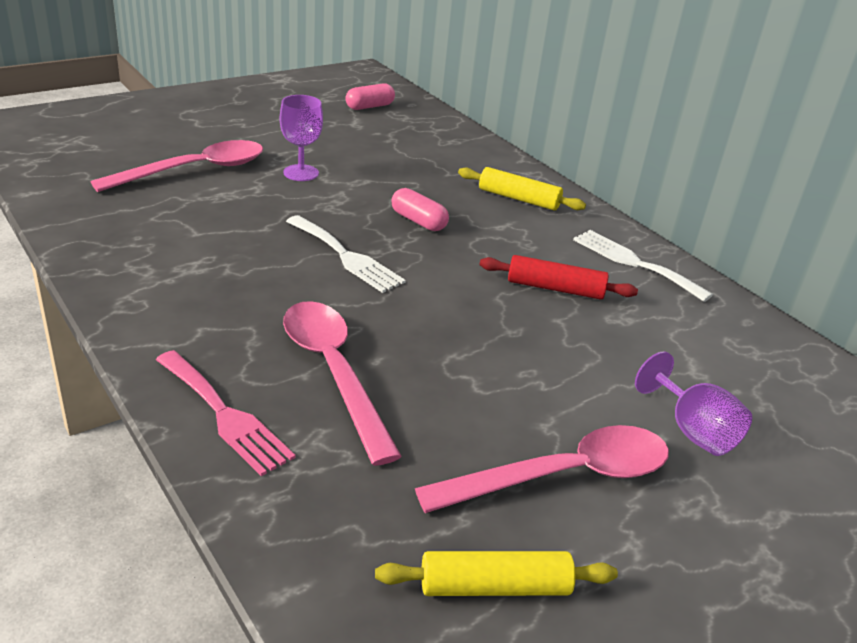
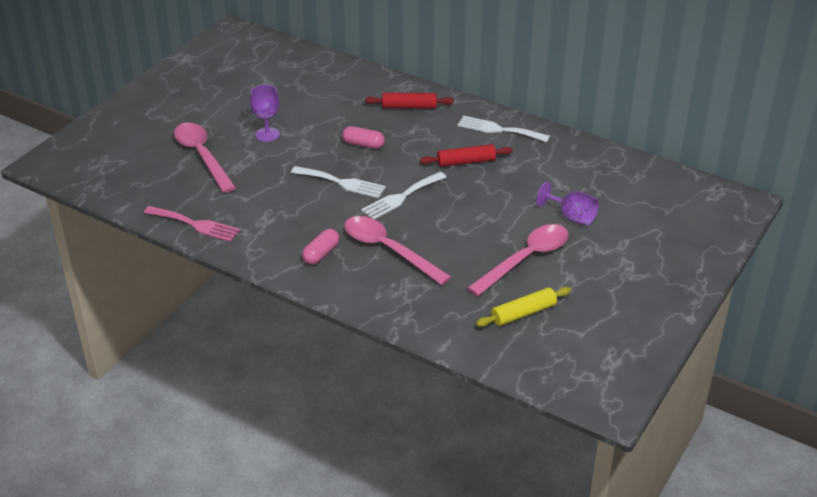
camera: 20 degrees left, 5 degrees up
pink spoon [91,140,263,192] -> pink spoon turned 60 degrees counterclockwise [174,123,236,193]
pink fork [156,350,296,476] -> pink fork moved to [144,206,240,242]
pink capsule [346,83,395,110] -> pink capsule moved to [302,229,339,265]
yellow rolling pin [458,167,586,210] -> red rolling pin [365,92,454,109]
none -> white fork [361,172,446,219]

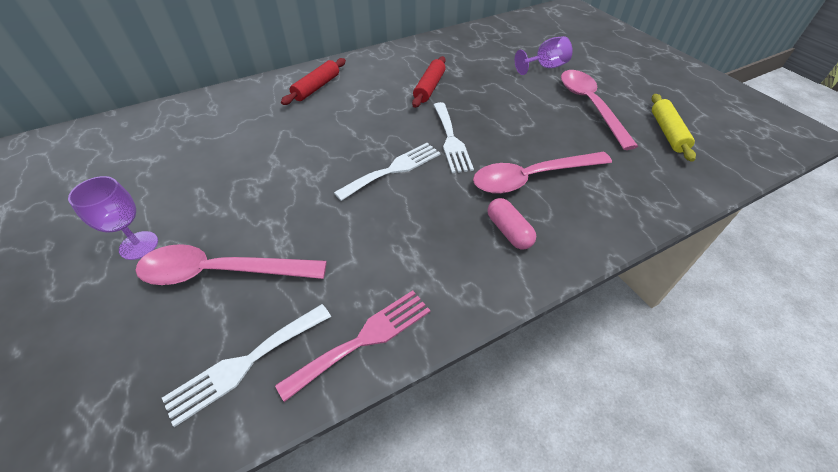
camera: 60 degrees left, 10 degrees up
purple goblet [250,85,280,142] -> purple goblet moved to [68,176,158,260]
pink capsule [342,126,385,149] -> none
white fork [458,115,550,142] -> white fork moved to [162,304,331,427]

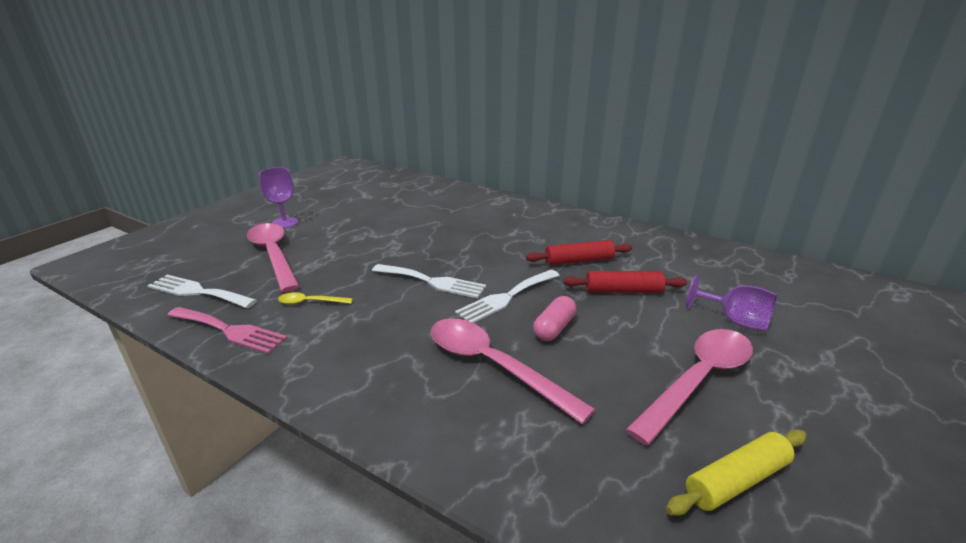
camera: 60 degrees right, 20 degrees down
red rolling pin [281,58,346,105] -> red rolling pin moved to [563,271,687,293]
pink capsule [488,198,536,249] -> pink capsule moved to [533,296,576,341]
none -> yellow spoon [278,292,353,305]

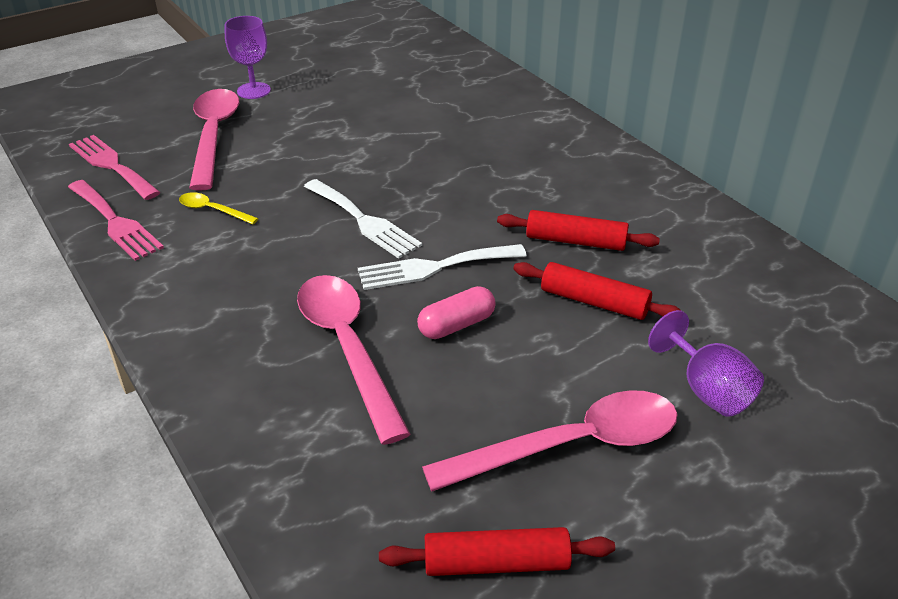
camera: 25 degrees right, 10 degrees up
white fork [147,275,257,308] -> pink fork [69,135,160,200]
yellow rolling pin [666,429,806,516] -> red rolling pin [379,527,615,576]

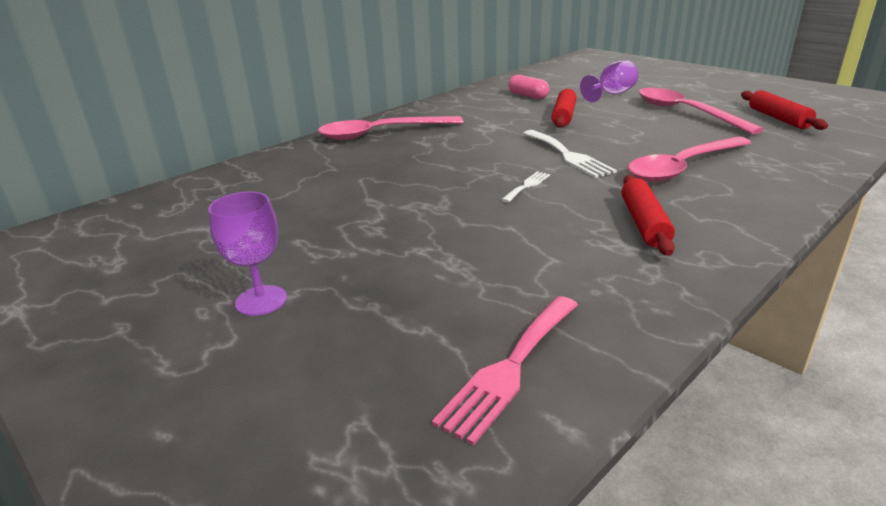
camera: 100 degrees left, 10 degrees down
pink fork [68,180,164,261] -> none
yellow spoon [179,192,259,224] -> none
pink spoon [189,89,239,191] -> pink spoon moved to [318,116,463,140]
white fork [304,179,422,259] -> white fork [501,171,550,203], size x0.55
pink capsule [417,286,496,339] -> pink capsule moved to [508,75,550,99]
red rolling pin [497,210,660,251] -> red rolling pin moved to [621,175,675,256]

